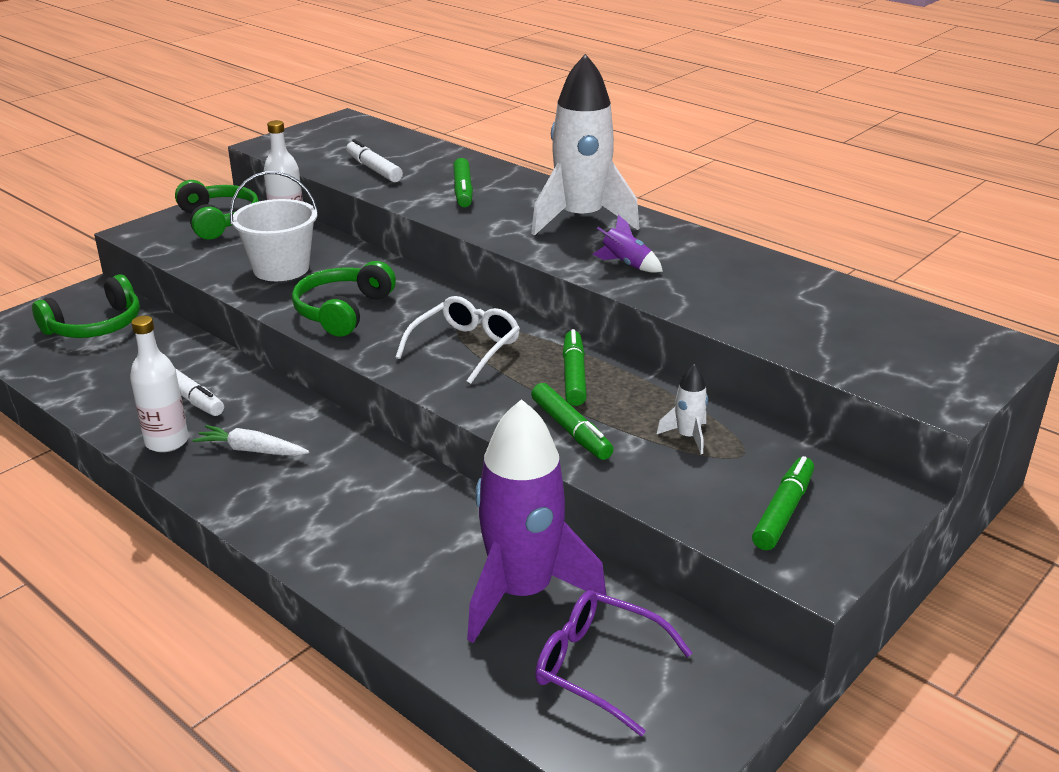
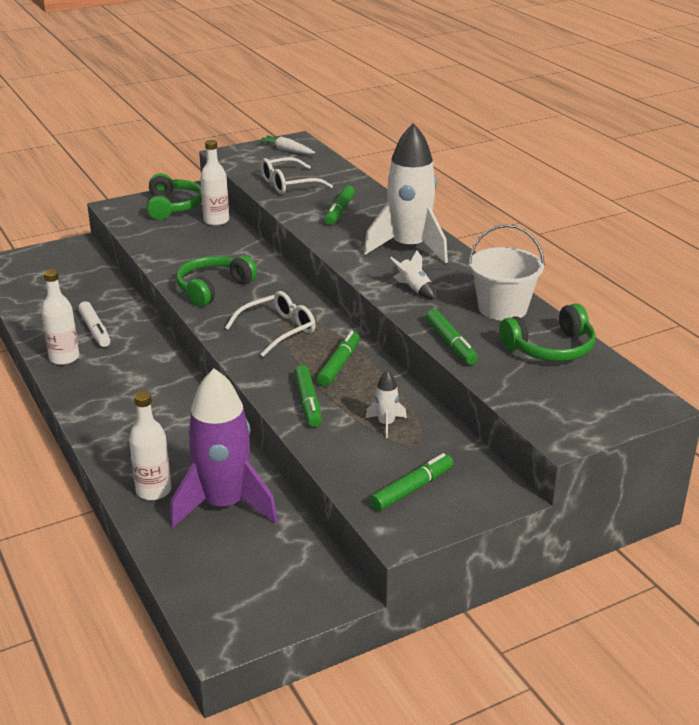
camera: 20 degrees right, 0 degrees up
green headphones [32,274,140,338] -> green headphones moved to [499,303,596,361]
white carrot [192,425,309,456] -> white carrot moved to [257,135,315,154]
white bucket [230,171,318,281] -> white bucket moved to [468,224,545,321]
white marker [346,139,403,182] -> white glasses [261,157,333,194]
purple glasses [535,590,692,736] -> none
purple rocket [592,215,663,273] -> white rocket [390,250,435,299]
none -> white bottle [129,391,171,500]
none -> green marker [425,309,478,365]

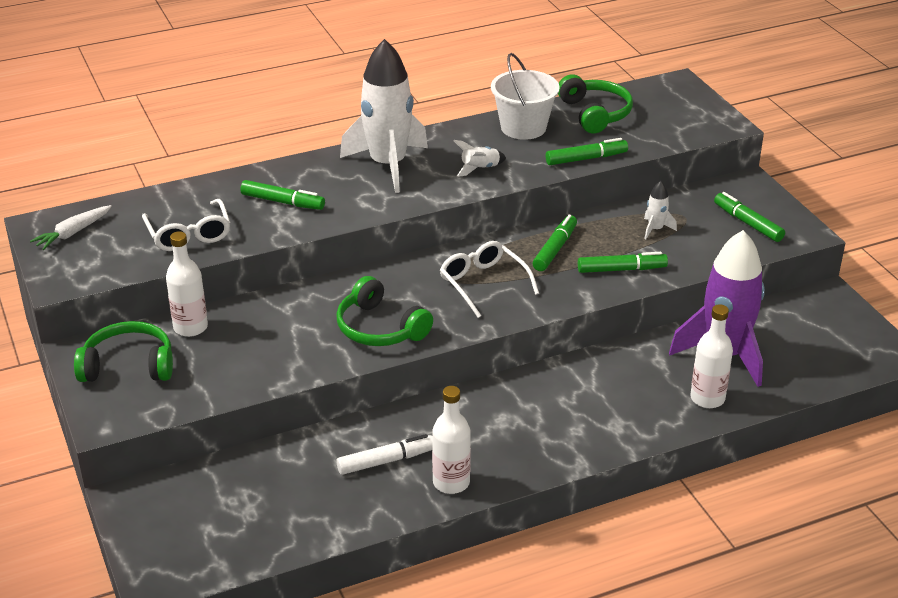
camera: 85 degrees left, 5 degrees up
green marker [317,331,360,387] -> green marker turned 90 degrees clockwise [533,215,577,271]

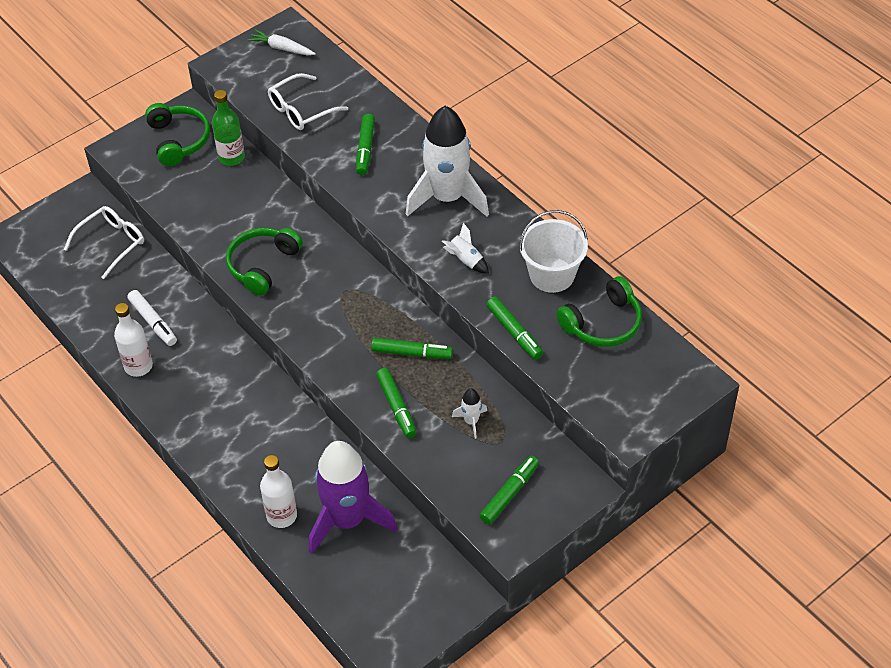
camera: 75 degrees right, 15 degrees up
white bottle [166,231,208,337] -> green bottle [212,90,245,166]
white glasses [440,241,539,318] -> white glasses moved to [64,206,144,279]

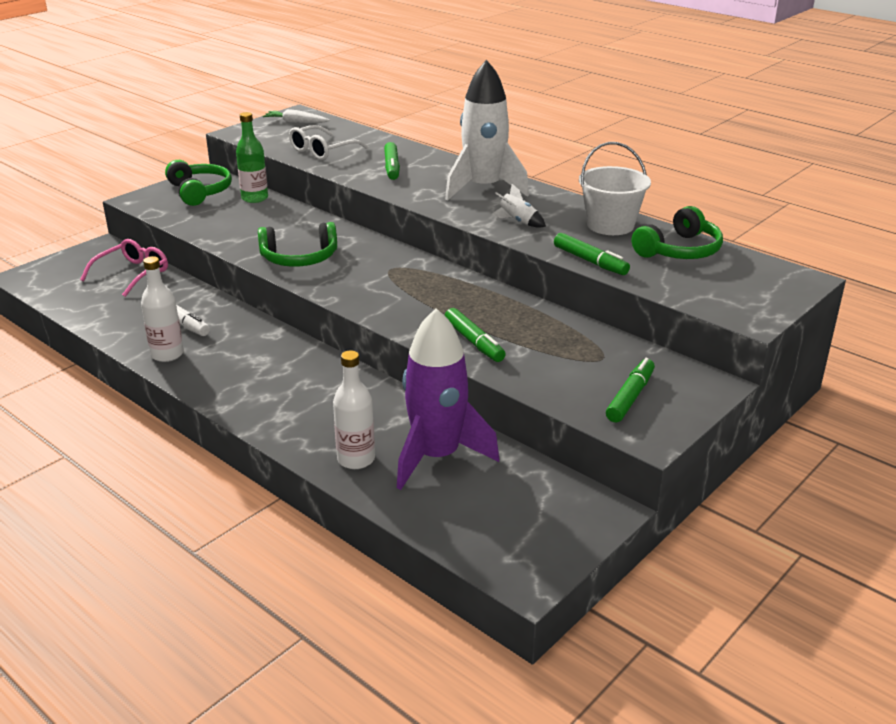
camera: 10 degrees left, 20 degrees down
white glasses [64,206,144,279] -> pink glasses [80,239,168,297]
green headphones [226,228,303,296] -> green headphones turned 120 degrees counterclockwise [258,222,337,267]
green marker [371,338,453,359] -> none
white rocket [452,388,487,439] -> none

